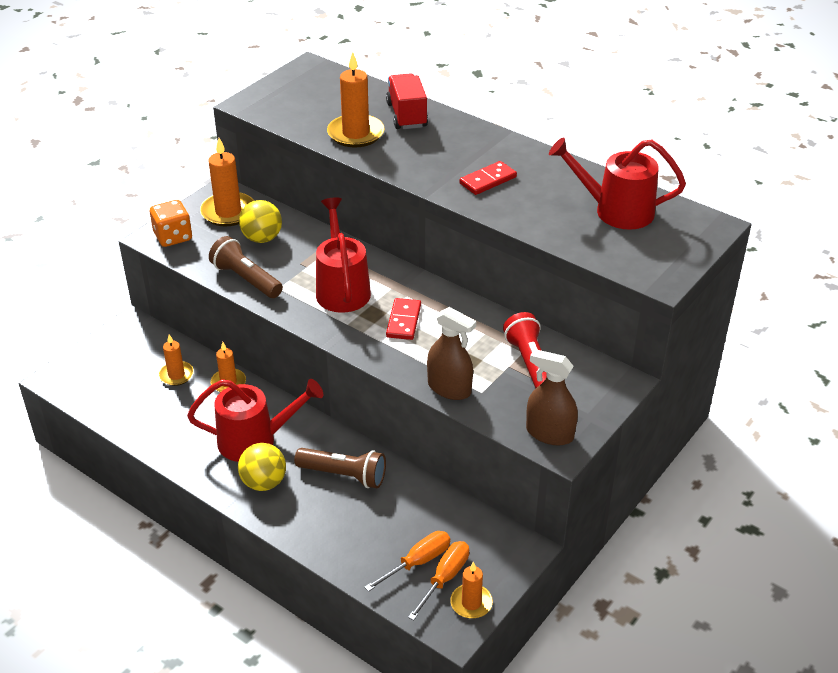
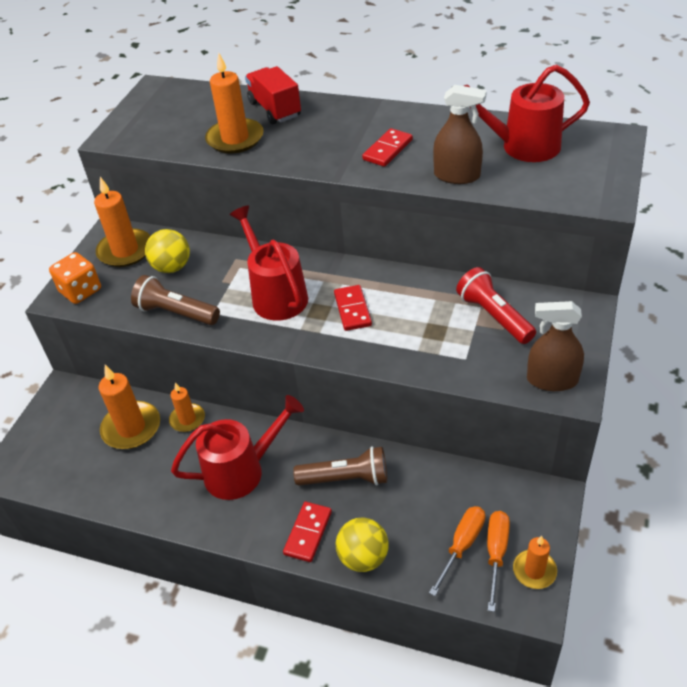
camera: 15 degrees left, 5 degrees up
orange candle [158,334,194,386] -> orange candle [99,365,160,449], size x1.66
yellow ball [238,443,286,491] -> yellow ball moved to [336,517,389,572]
brown spray bottle [427,307,476,400] -> brown spray bottle moved to [433,85,487,184]
none -> red domino [283,502,332,562]

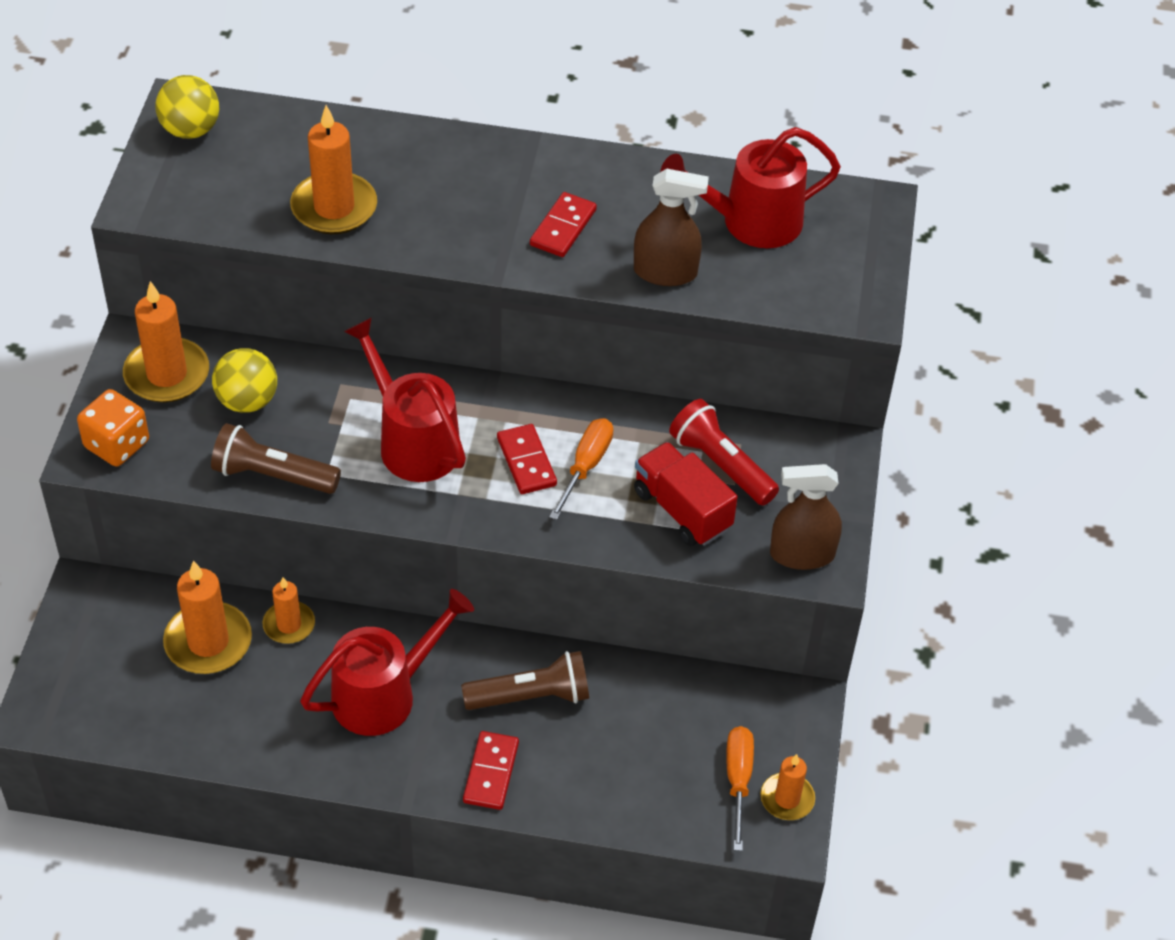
camera: 15 degrees left, 5 degrees up
red truck [245,66,301,124] -> red truck moved to [634,442,738,546]
yellow ball [336,517,389,572] -> yellow ball moved to [155,75,219,139]
orange screwdriver [429,506,485,596] -> orange screwdriver moved to [549,418,613,520]

